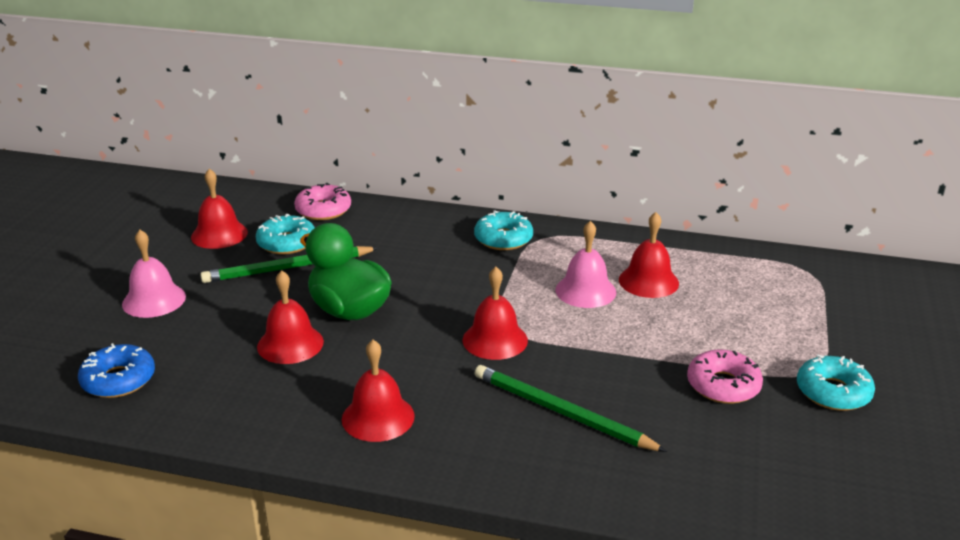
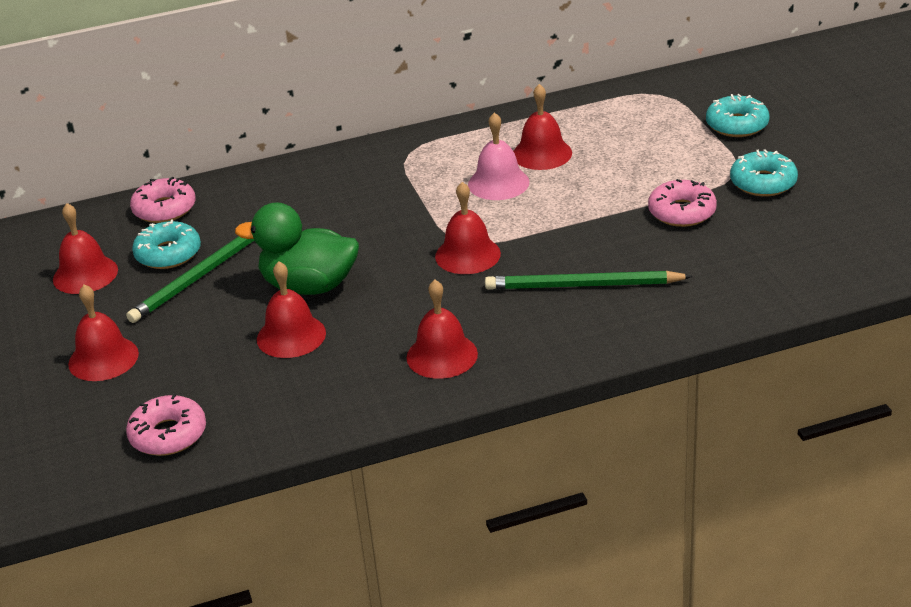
camera: 30 degrees left, 5 degrees up
blue donut [78,343,155,398] -> pink donut [126,394,206,456]
pink bell [122,230,186,318] -> red bell [68,284,139,381]
turquoise donut [474,210,533,250] -> turquoise donut moved to [706,94,770,137]

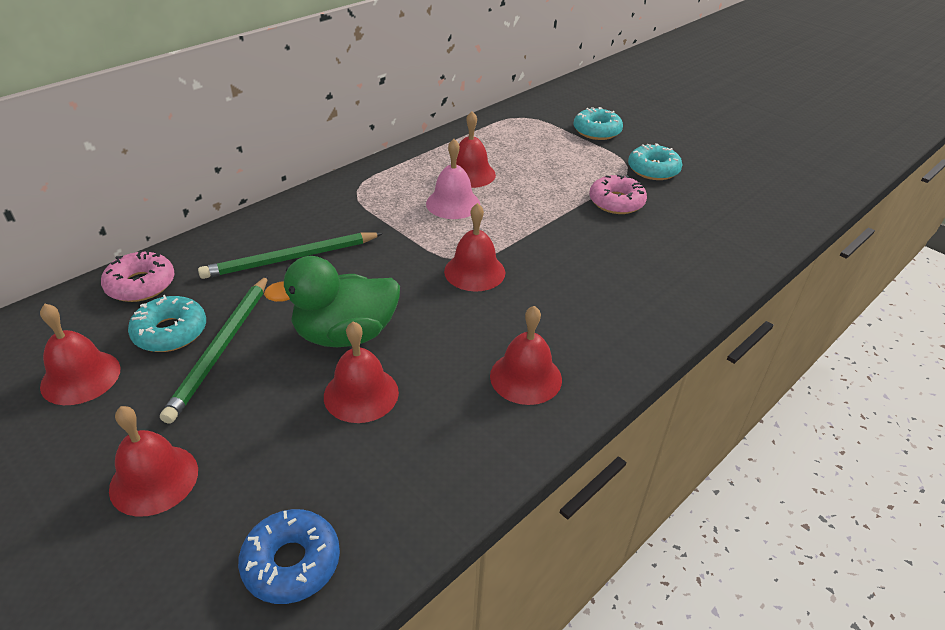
camera: 30 degrees left, 5 degrees up
pink donut [126,394,206,456] -> blue donut [238,509,340,604]
green pencil [485,271,693,290] -> green pencil moved to [198,233,383,279]

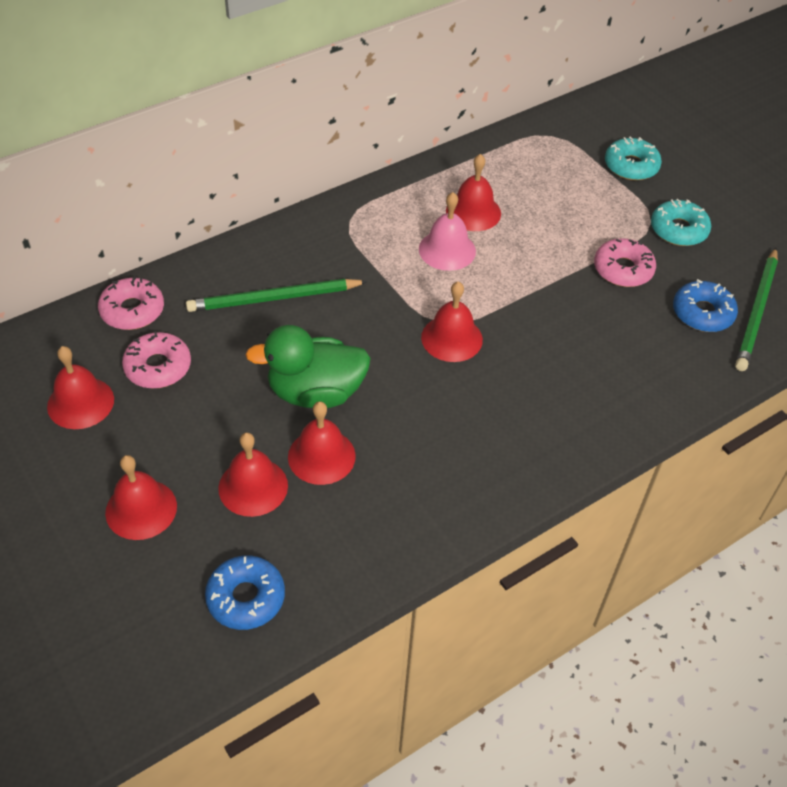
camera: 10 degrees right, 10 degrees up
turquoise donut [128,295,206,352] -> pink donut [122,331,191,388]
green pencil [160,275,268,424] -> green pencil moved to [735,248,778,371]
red bell [490,306,562,405] -> red bell moved to [218,432,288,517]
none -> blue donut [673,279,738,332]

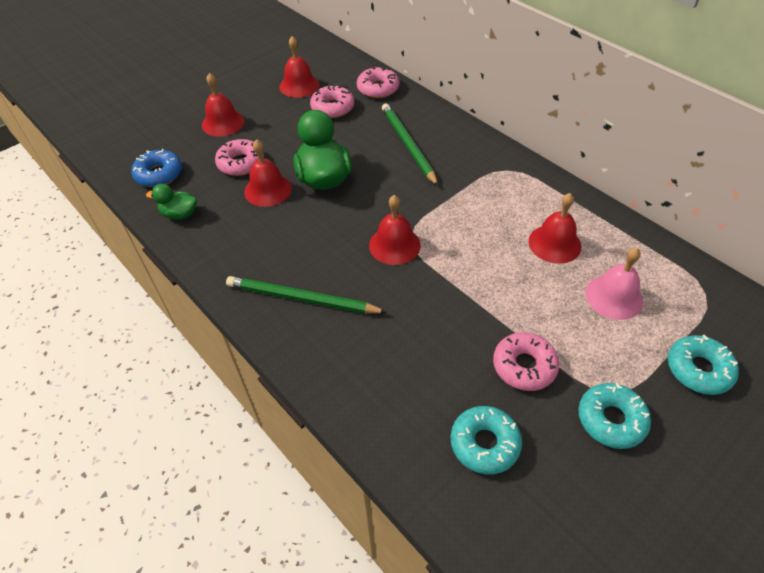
camera: 85 degrees right, 0 degrees up
red bell [218,432,288,517] -> pink donut [215,139,264,176]
pink bell [419,192,476,271] -> pink bell moved to [585,248,643,320]
blue donut [673,279,738,332] -> turquoise donut [451,406,522,475]
green pencil [735,248,778,371] -> green pencil moved to [226,276,387,314]
none -> green duck [146,184,197,220]

